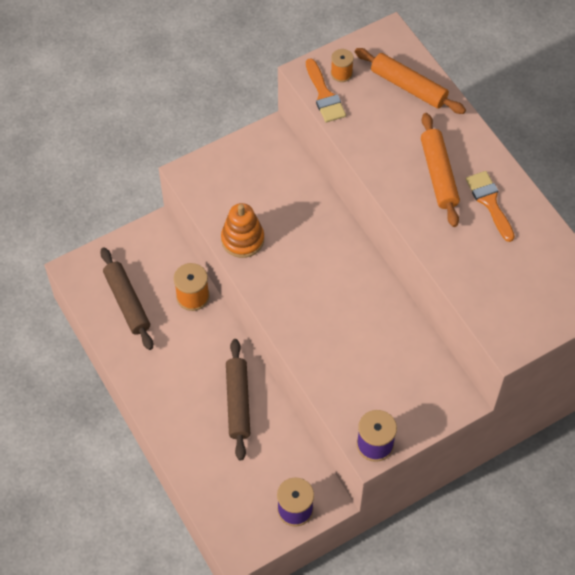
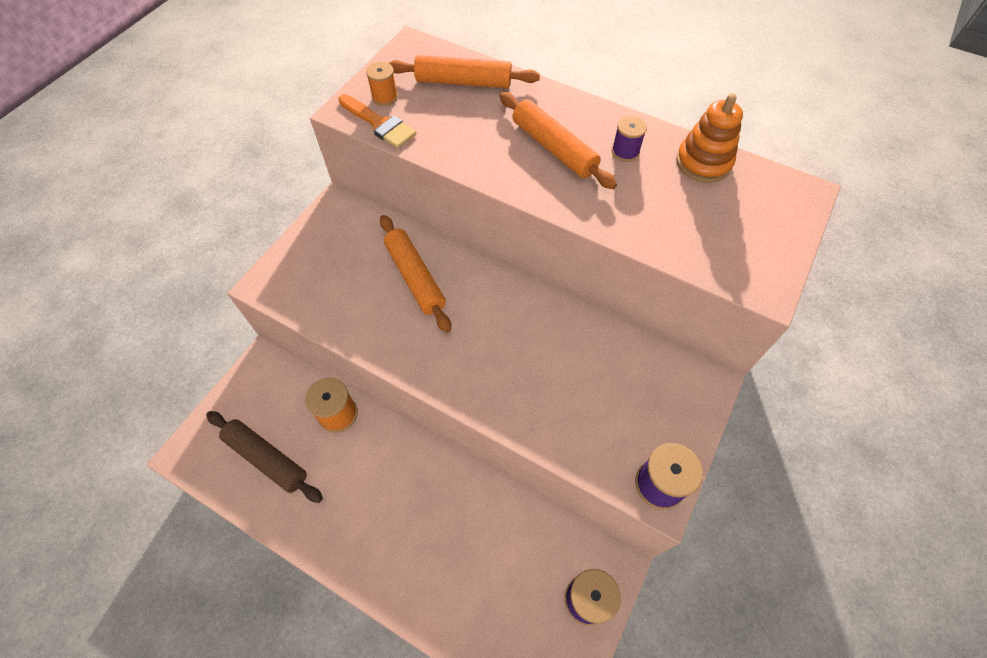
camera: 30 degrees left, 0 degrees up
orange stacking toy [221,203,264,258] -> orange stacking toy moved to [676,93,743,183]
brown rolling pin [226,339,250,460] -> none
orange brush [466,171,515,242] -> purple spool [612,116,647,162]
none -> orange rolling pin [380,215,451,333]

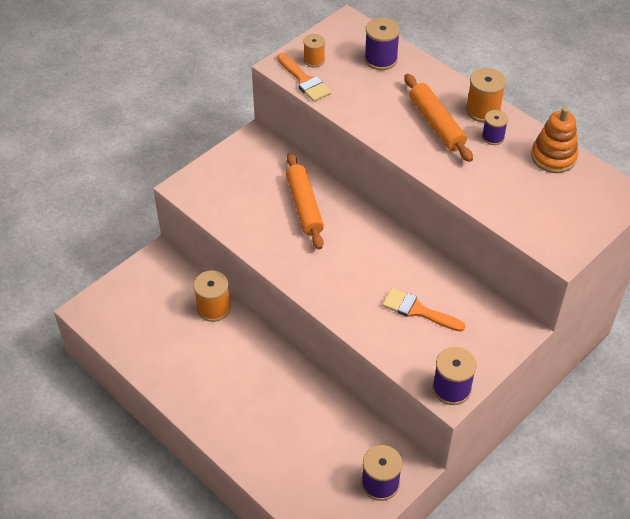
camera: 15 degrees right, 10 degrees down
brown rolling pin [206,411,323,503] -> none
orange rolling pin [389,55,540,88] -> purple spool [364,18,400,70]
none -> orange brush [382,288,465,332]
none -> orange spool [466,68,506,122]

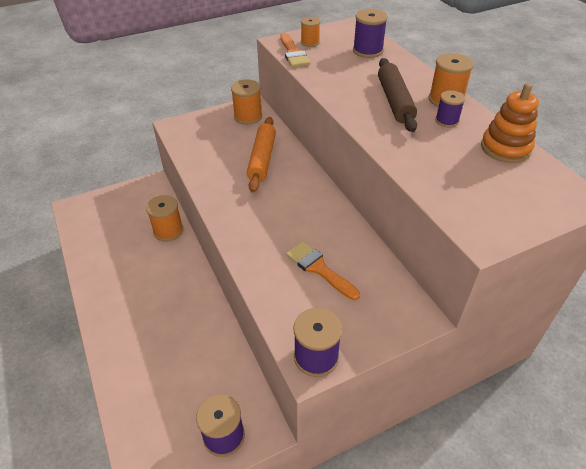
camera: 20 degrees right, 5 degrees down
orange rolling pin [404,74,473,162] -> brown rolling pin [378,58,417,132]
none -> orange spool [231,79,262,125]

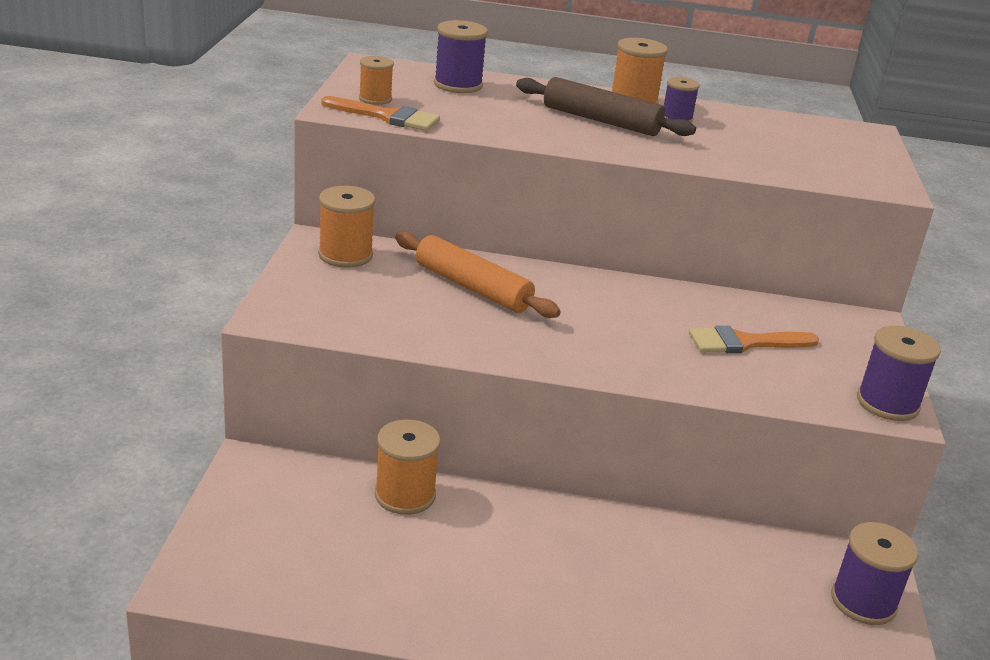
camera: 60 degrees left, 15 degrees down
orange stacking toy [481,83,539,163] -> none

